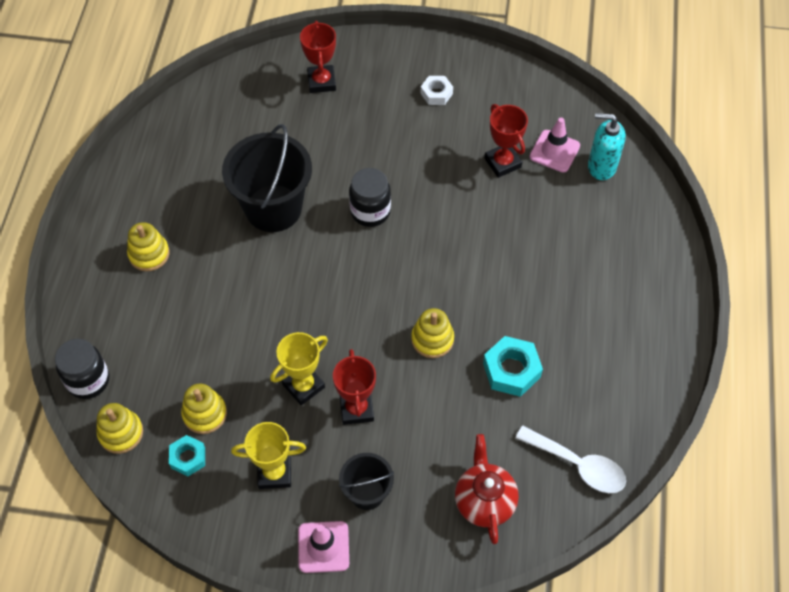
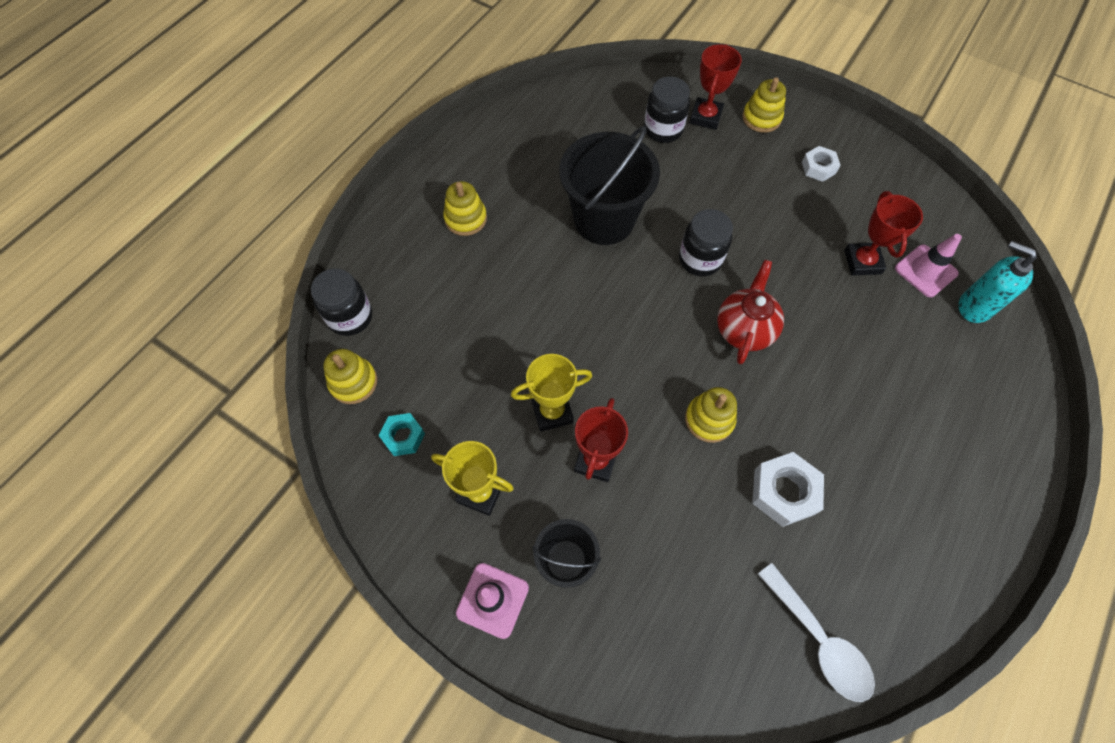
camera: 25 degrees right, 5 degrees up
yellow stacking toy [181,383,227,434] -> yellow stacking toy moved to [742,77,786,133]
red teapot [455,434,519,544] -> red teapot moved to [717,260,784,364]
turquoise nut [483,336,543,397] -> white nut [752,452,824,527]
none -> black jar [644,76,690,143]

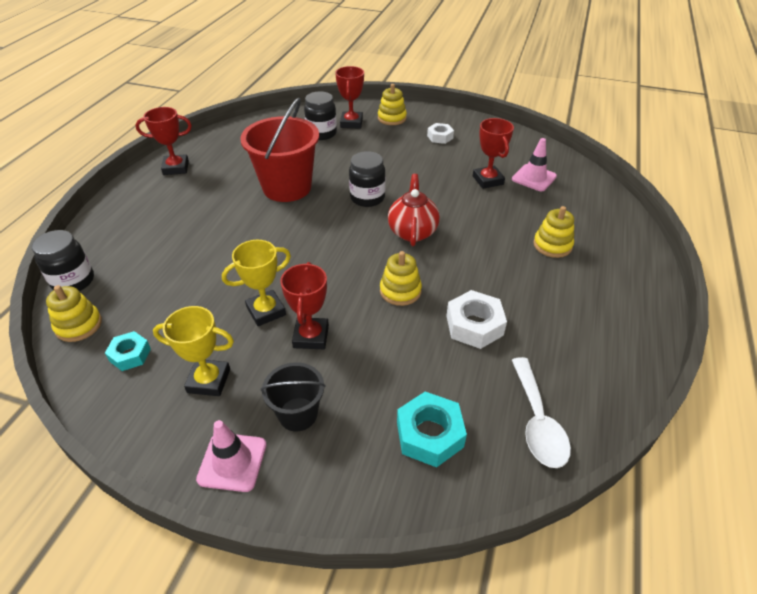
camera: 15 degrees left, 20 degrees down
yellow stacking toy [443,181,487,236] -> yellow stacking toy moved to [533,206,574,258]
black bucket [559,126,660,245] -> red bucket [240,98,319,202]
white spoon [758,563,875,702] -> white spoon turned 45 degrees clockwise [512,357,571,468]
turquoise soap dispenser [958,241,1037,323] -> none
none -> red trophy [135,107,192,175]
none -> turquoise nut [397,392,467,467]

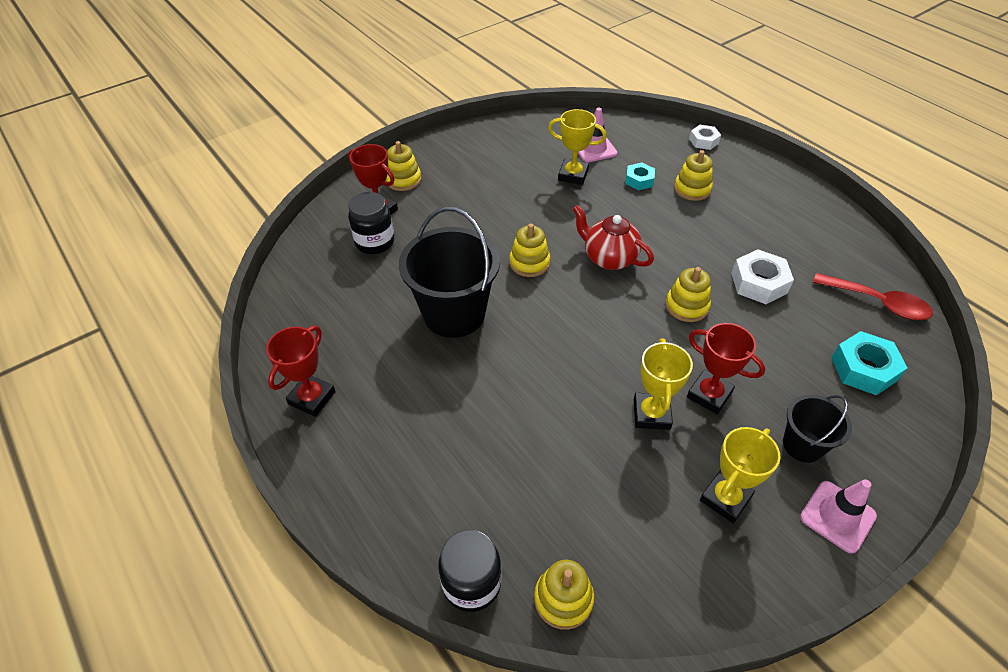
camera: 55 degrees left, 5 degrees up
turquoise nut [105,331,151,371] -> turquoise nut moved to [625,162,655,190]
red bucket [240,98,319,202] -> black bucket [399,207,500,338]
black jar [349,151,386,207] -> yellow stacking toy [509,224,550,277]
white nut [427,123,454,144] -> white nut moved to [689,125,721,150]
red trophy [473,118,514,189] -> yellow trophy [548,109,606,185]
white spoon [512,357,571,468] -> red spoon [813,273,933,320]

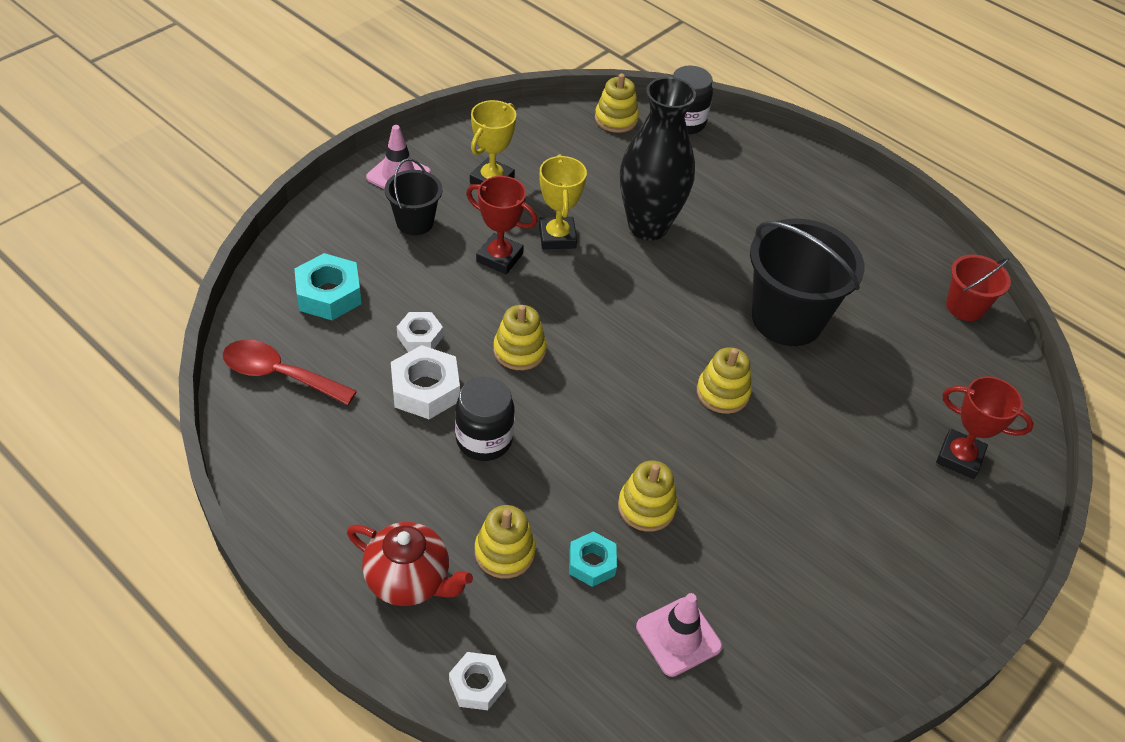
camera: 165 degrees right, 0 degrees up
red trophy [266,325,336,417] -> none
black jar [348,192,394,254] -> black jar moved to [455,376,514,461]
yellow stacking toy [386,141,421,191] -> yellow stacking toy moved to [618,461,678,532]
yellow trophy [548,109,606,185] -> none
red teapot [573,205,654,270] -> red teapot moved to [347,522,473,606]
none -> white nut [397,312,443,352]
none -> black vase [620,77,696,241]
none -> red bucket [946,255,1011,321]

